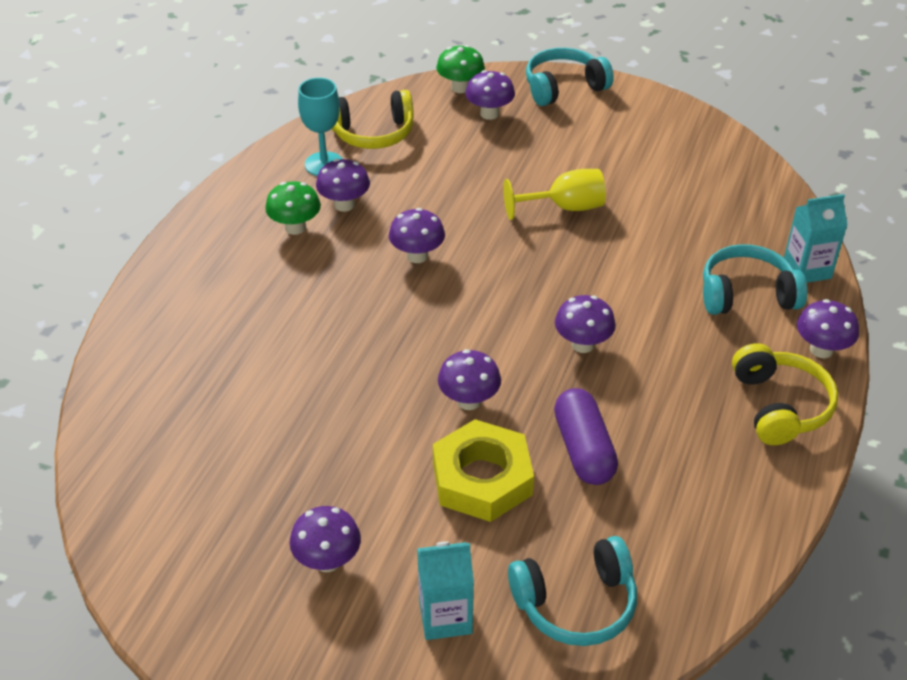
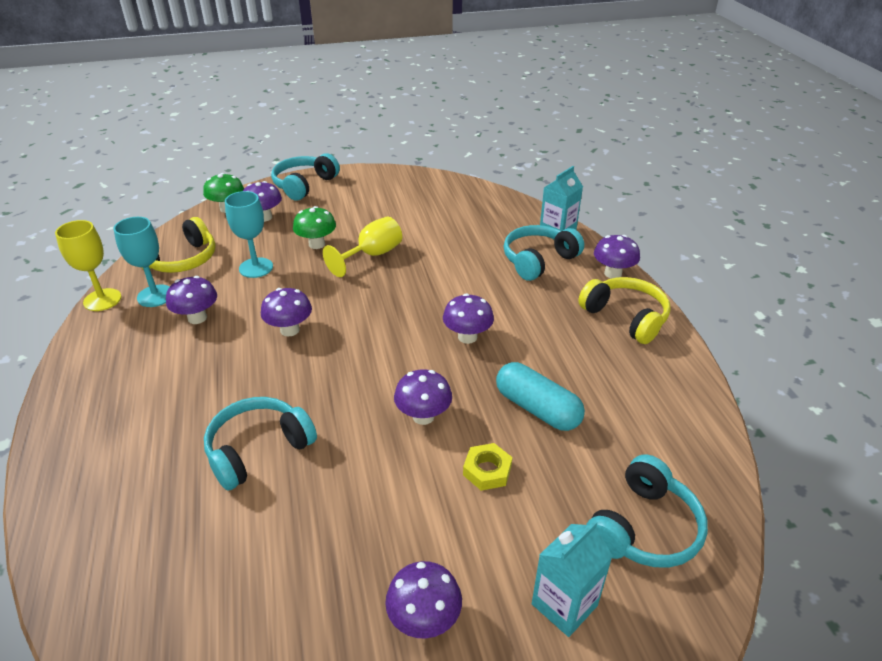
camera: 35 degrees left, 5 degrees down
green mushroom [265,181,321,235] -> green mushroom moved to [293,206,336,249]
yellow nut [433,419,534,522] -> yellow nut [463,443,512,491], size x0.51
purple capsule [554,388,618,485] -> turquoise capsule [496,362,585,431]
none -> yellow goblet [55,220,122,311]
none -> turquoise headphones [204,397,317,491]
none -> turquoise goblet [225,191,273,278]

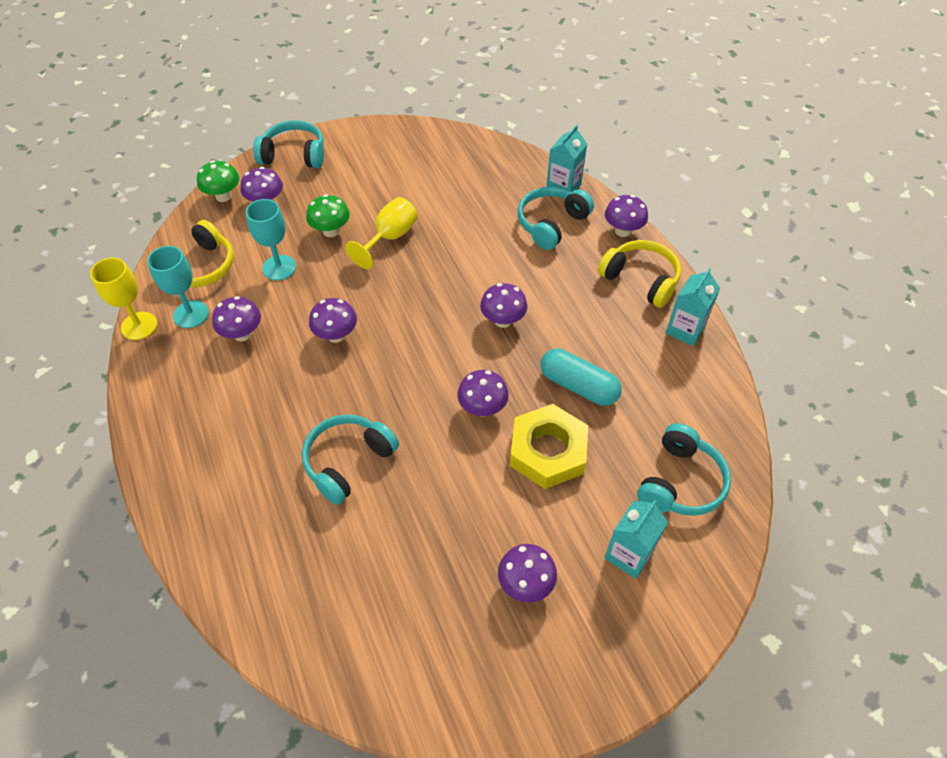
camera: 10 degrees left, 15 degrees up
turquoise headphones [271,153,340,201] -> turquoise headphones turned 75 degrees clockwise [253,120,324,168]
yellow nut [463,443,512,491] -> yellow nut [510,404,588,489], size x1.98
none -> turquoise carton [666,268,720,346]

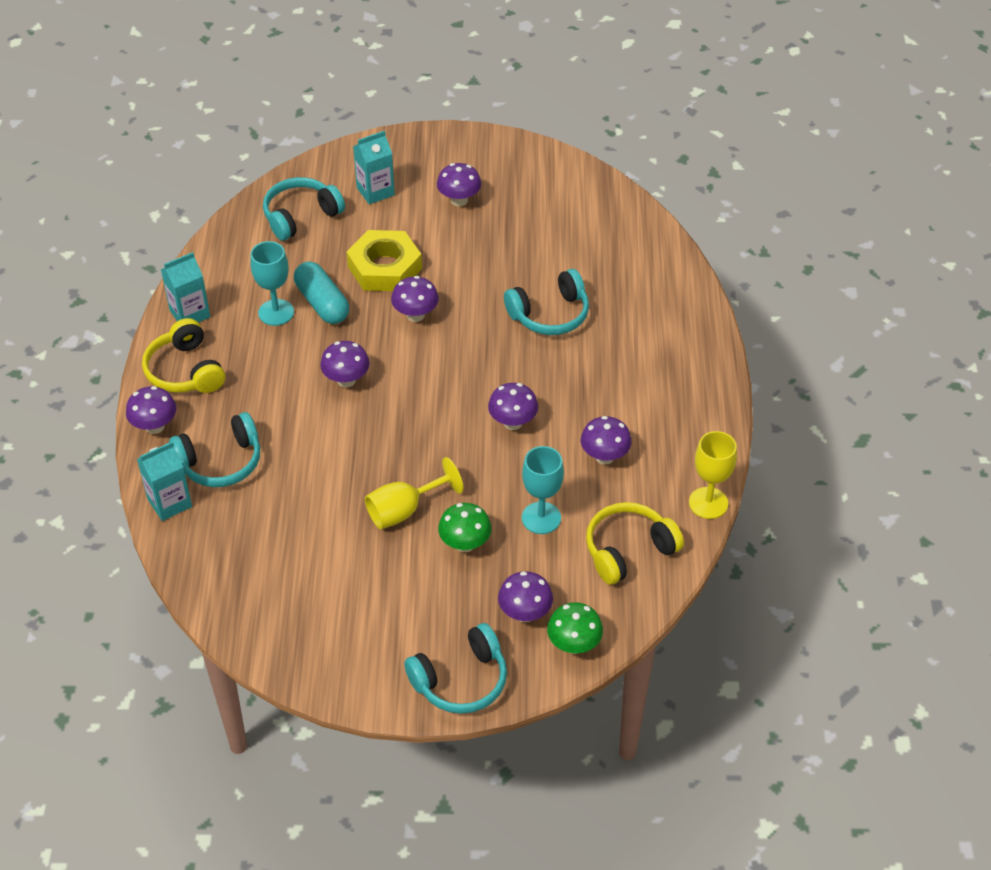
camera: 155 degrees left, 5 degrees down
turquoise goblet [147,246,209,328] -> turquoise goblet moved to [250,241,294,326]
turquoise headphones [253,120,324,168] -> turquoise headphones turned 60 degrees counterclockwise [404,623,507,714]

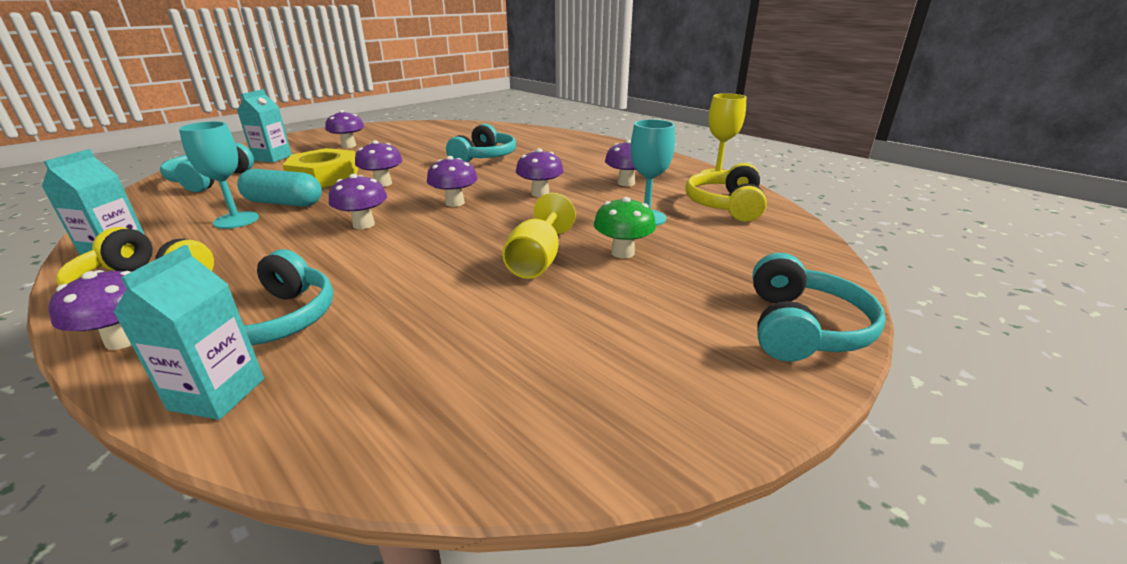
camera: 45 degrees left, 20 degrees down
purple mushroom [498,571,553,622] -> purple mushroom moved to [427,156,478,207]
green mushroom [547,602,603,654] -> none

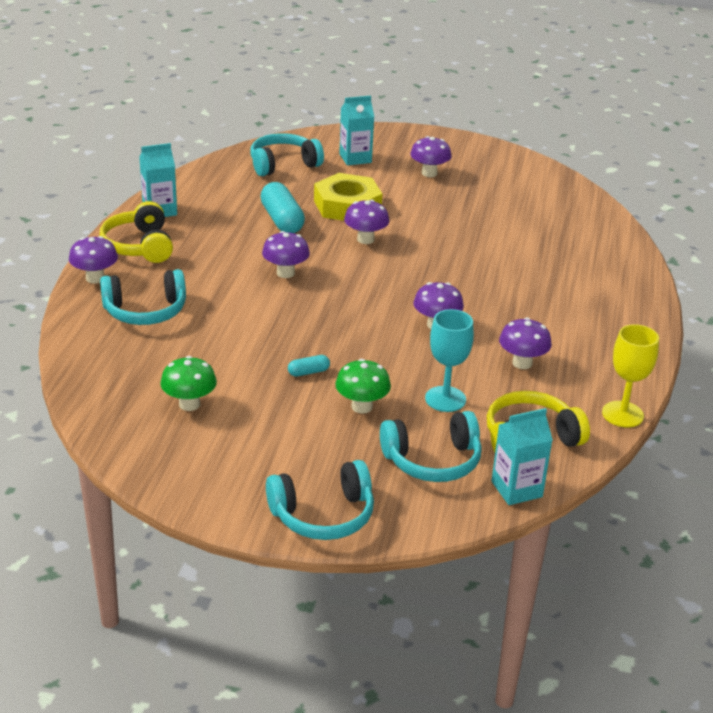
camera: 55 degrees right, 5 degrees up
turquoise carton [113,245,264,420] -> turquoise carton moved to [491,408,553,505]
turquoise goblet [179,121,259,229] -> none
purple mushroom [427,156,478,207] -> none
turquoise headphones [446,124,516,162] -> turquoise headphones moved to [380,411,482,482]
yellow goblet [502,193,576,279] -> turquoise capsule [288,355,330,377]
none -> green mushroom [160,356,217,411]

